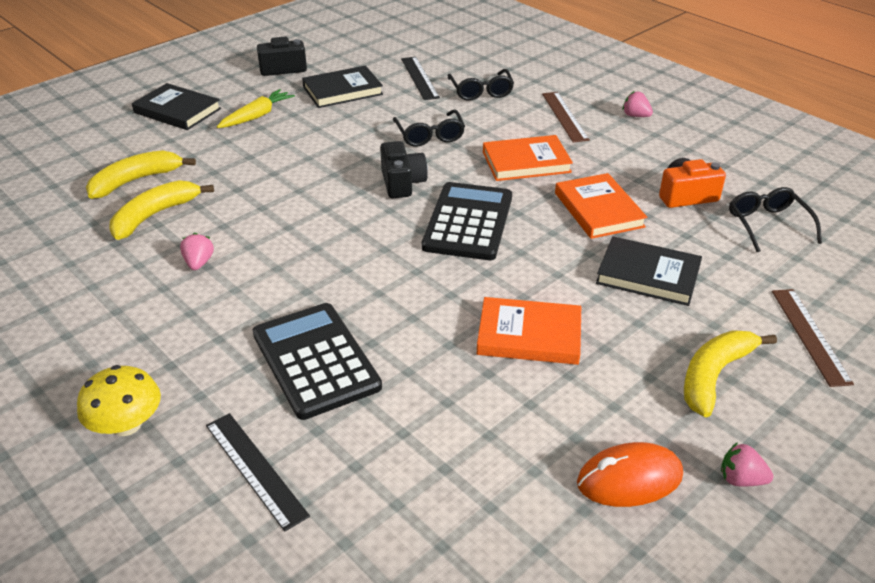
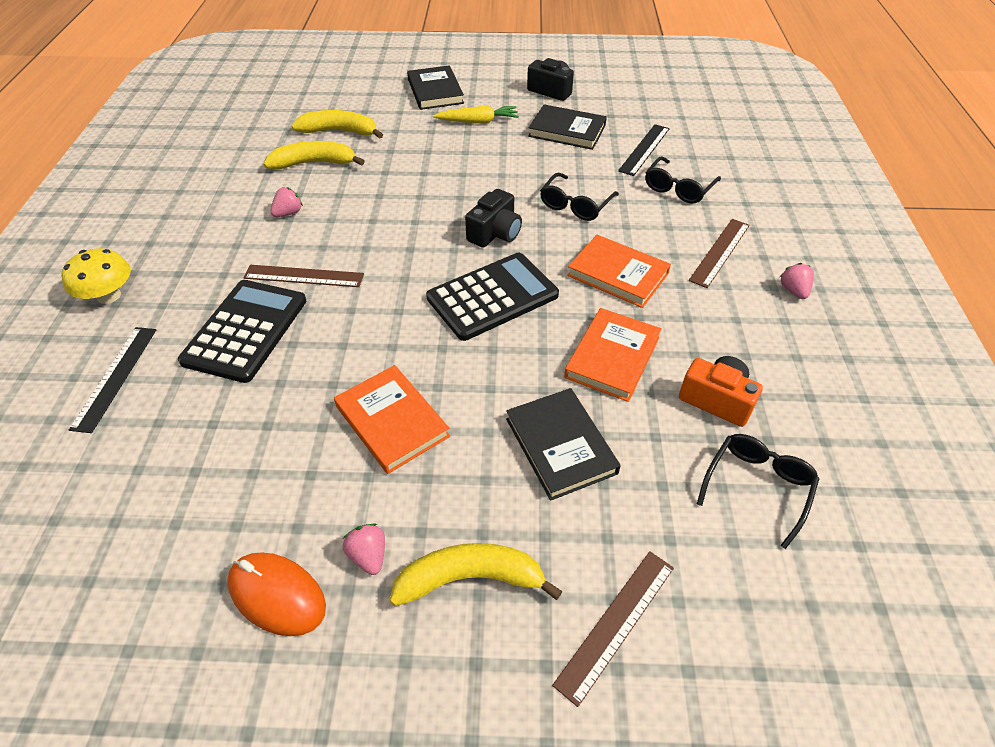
camera: 45 degrees right, 10 degrees up
pink strawberry [721,442,773,486] -> pink strawberry moved to [343,523,385,575]
none -> brown ruler [243,265,364,287]

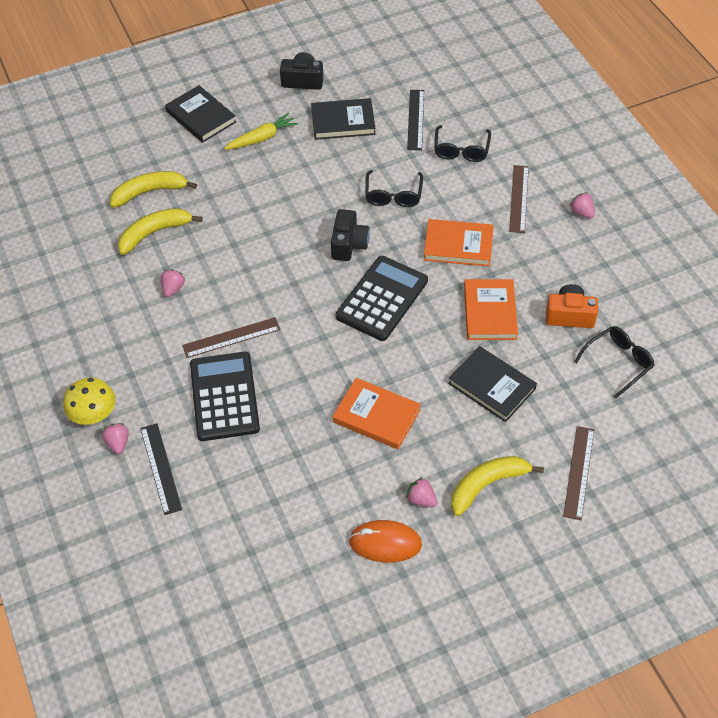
camera: 25 degrees left, 5 degrees up
black glasses [697,434,819,549] -> black glasses turned 45 degrees clockwise [574,326,655,399]
none -> pink strawberry [102,423,129,454]

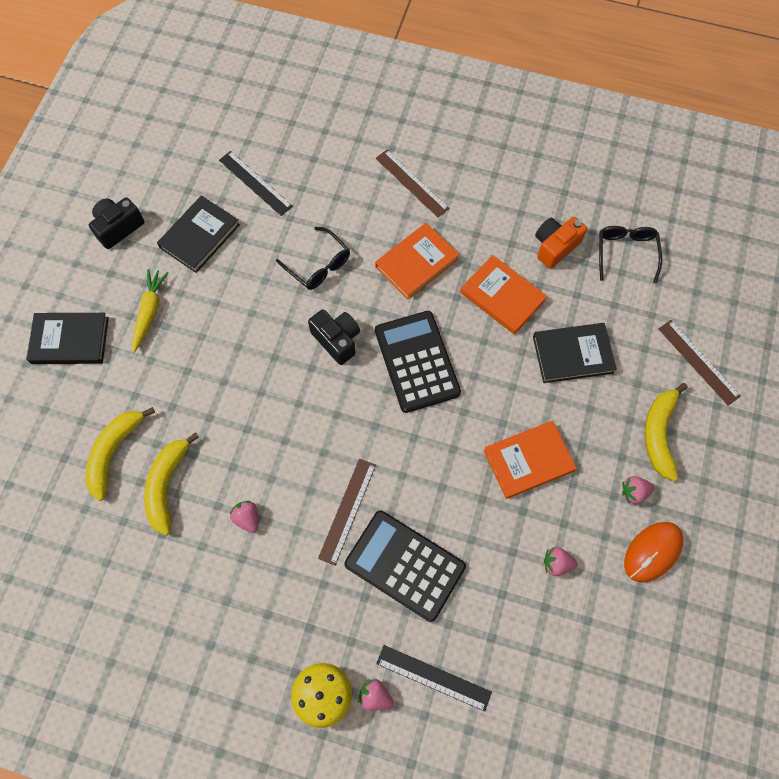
camera: 50 degrees left, 15 degrees up
black glasses [434,125,491,162] -> none
pink strawberry [569,192,595,219] -> pink strawberry moved to [544,547,578,576]

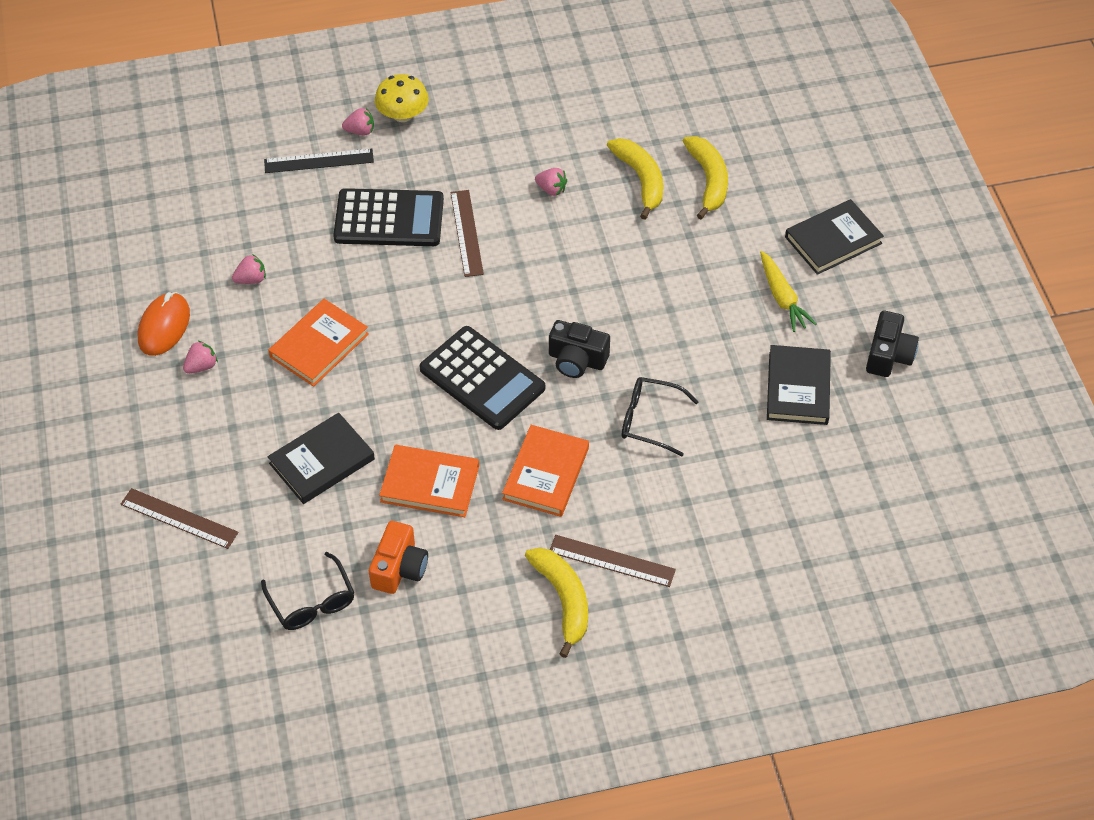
camera: 150 degrees right, 15 degrees down
black ruler [219,151,293,216] -> none
yellow banana [644,383,688,481] -> yellow banana moved to [525,547,588,658]

